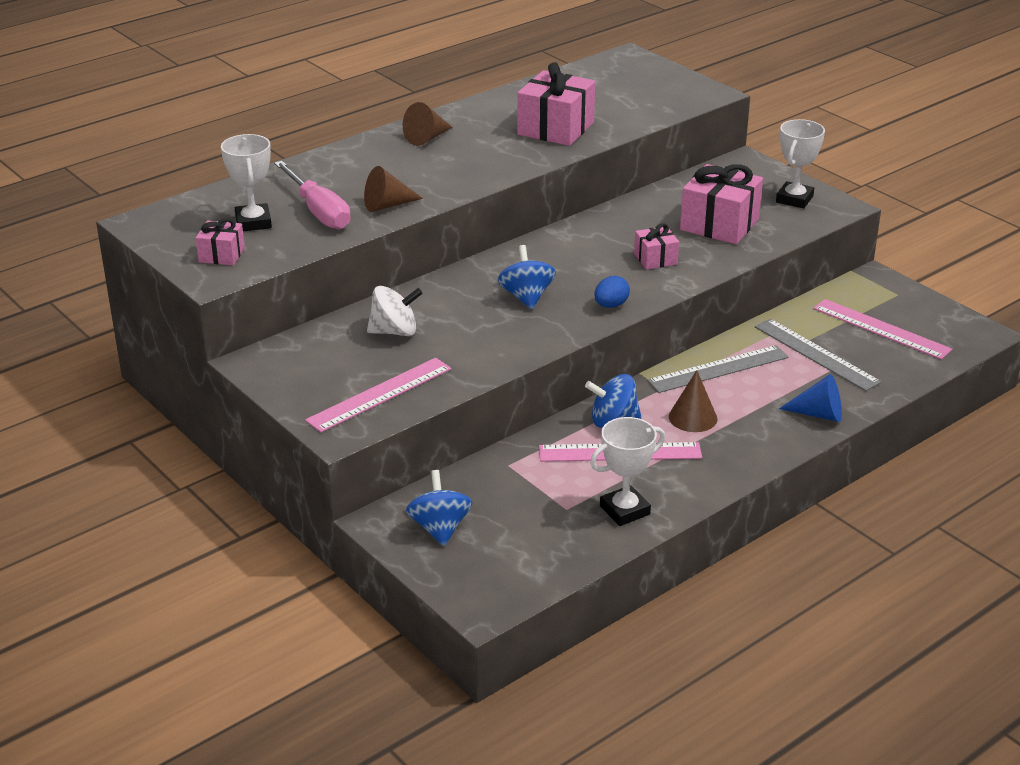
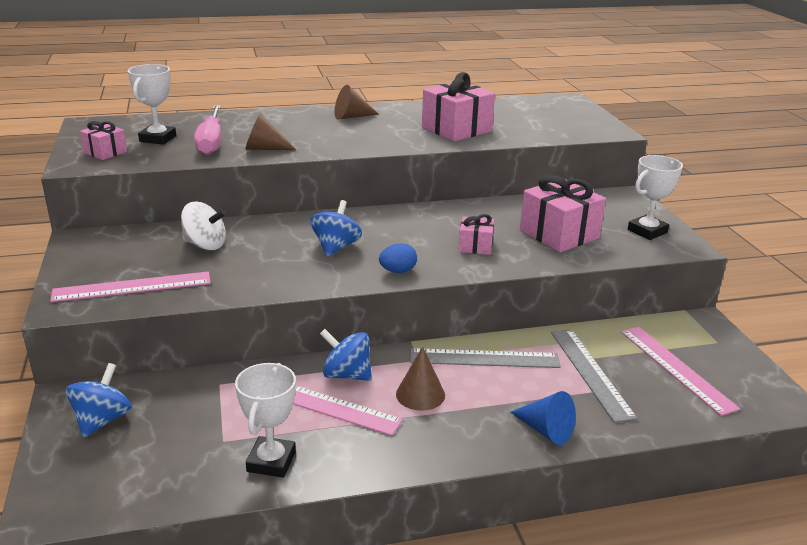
camera: 25 degrees right, 5 degrees down
white trophy [590,417,665,526] -> white trophy turned 75 degrees counterclockwise [235,363,296,478]

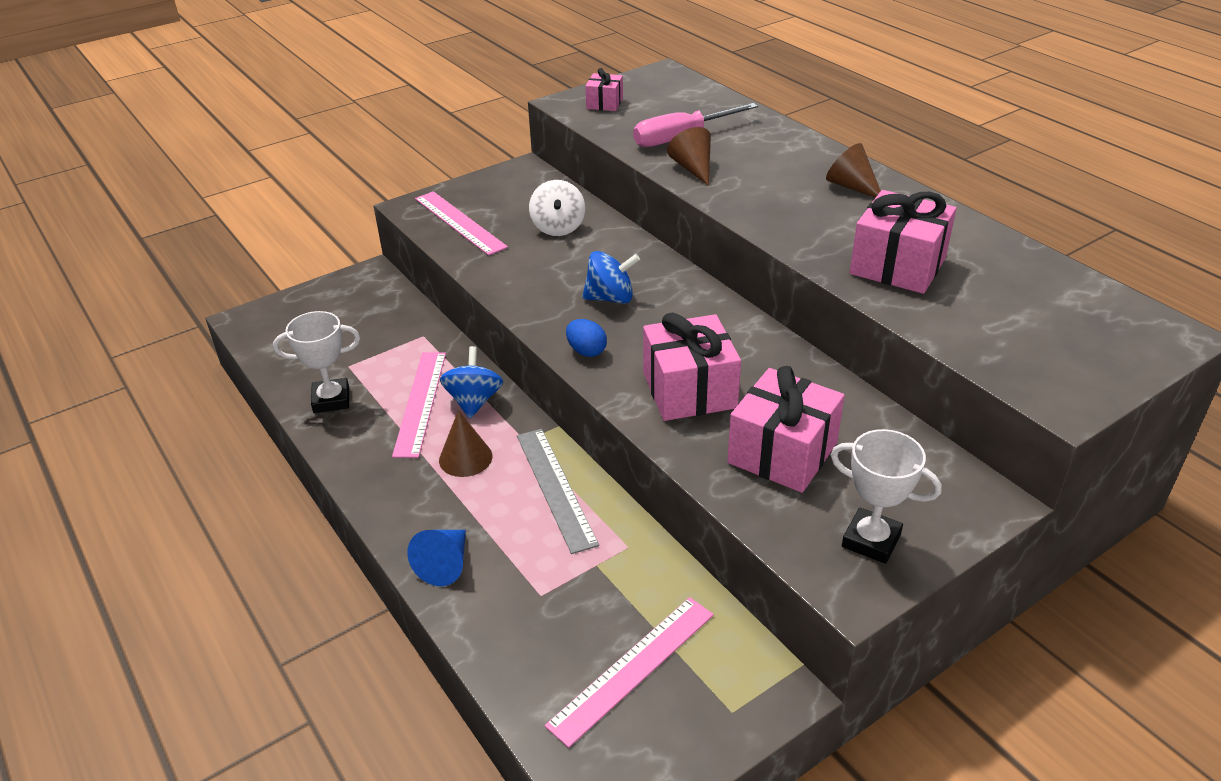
camera: 70 degrees right, 10 degrees up
blue spinning top [66,363,132,437] -> none
white trophy [128,64,176,145] -> none
pink gift [458,214,494,255] -> pink gift [643,312,741,421], size x1.86
grey ruler [551,329,638,423] -> none

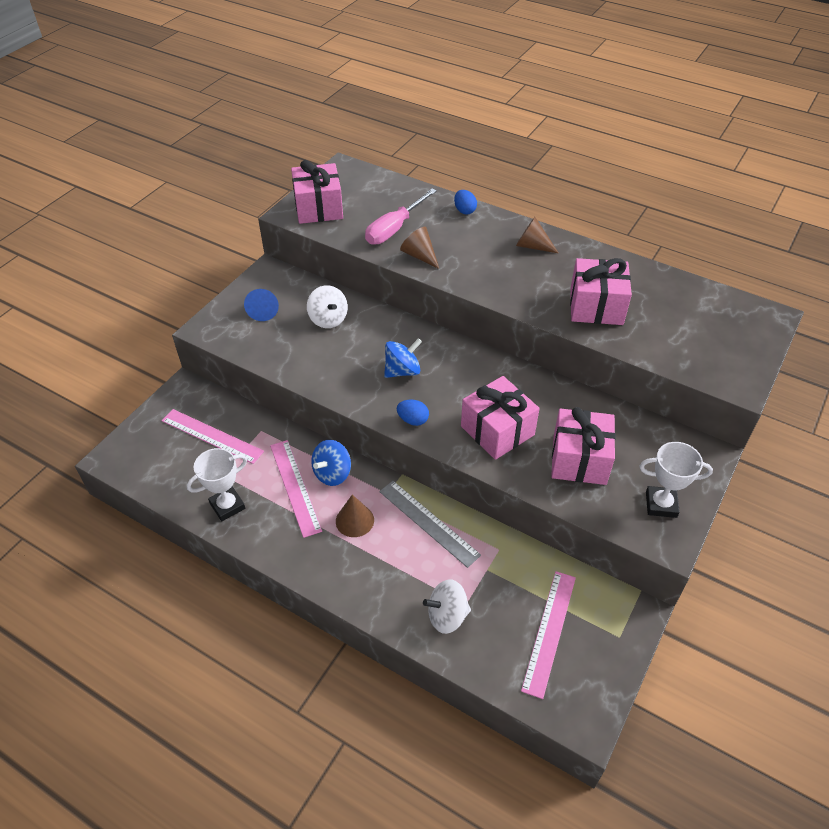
camera: 25 degrees left, 10 degrees up
blue cone [407,530,466,586] -> blue cone moved to [244,289,279,321]
pink ruler [415,191,508,256] -> pink ruler moved to [162,409,264,464]
blue spinning top [440,346,503,418] -> blue spinning top turned 120 degrees counterclockwise [311,440,351,486]
pink gift [585,68,623,111] -> pink gift [291,160,343,224], size x1.86
none -> white spinning top [423,579,471,634]
none -> blue egg [454,190,477,215]

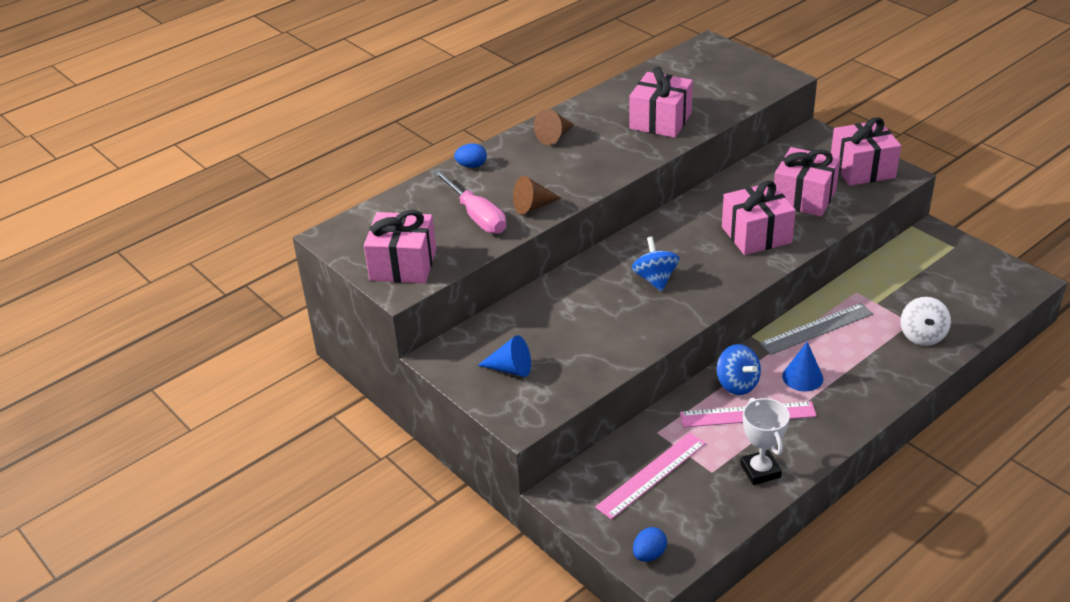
camera: 70 degrees left, 10 degrees down
white spinning top [307,285,348,328] -> none
brown cone [336,495,374,537] -> blue cone [782,342,823,391]
blue egg [397,400,429,426] -> blue egg moved to [633,527,667,562]
pink ruler [521,571,576,699] -> none
white trophy [640,442,713,518] -> pink gift [831,117,901,186]

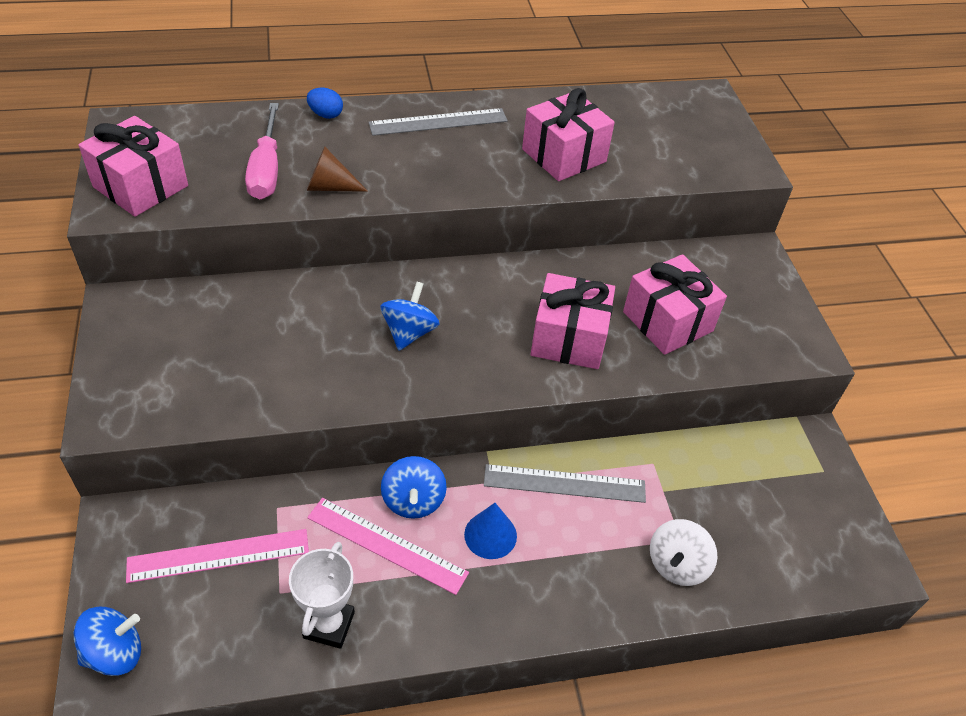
camera: 25 degrees right, 10 degrees up
blue cone [478,335,531,377] -> none
brown cone [534,109,574,145] -> grey ruler [368,108,508,136]
blue egg [633,527,667,562] -> blue spinning top [74,607,141,676]
pink gift [831,117,901,186] -> none

